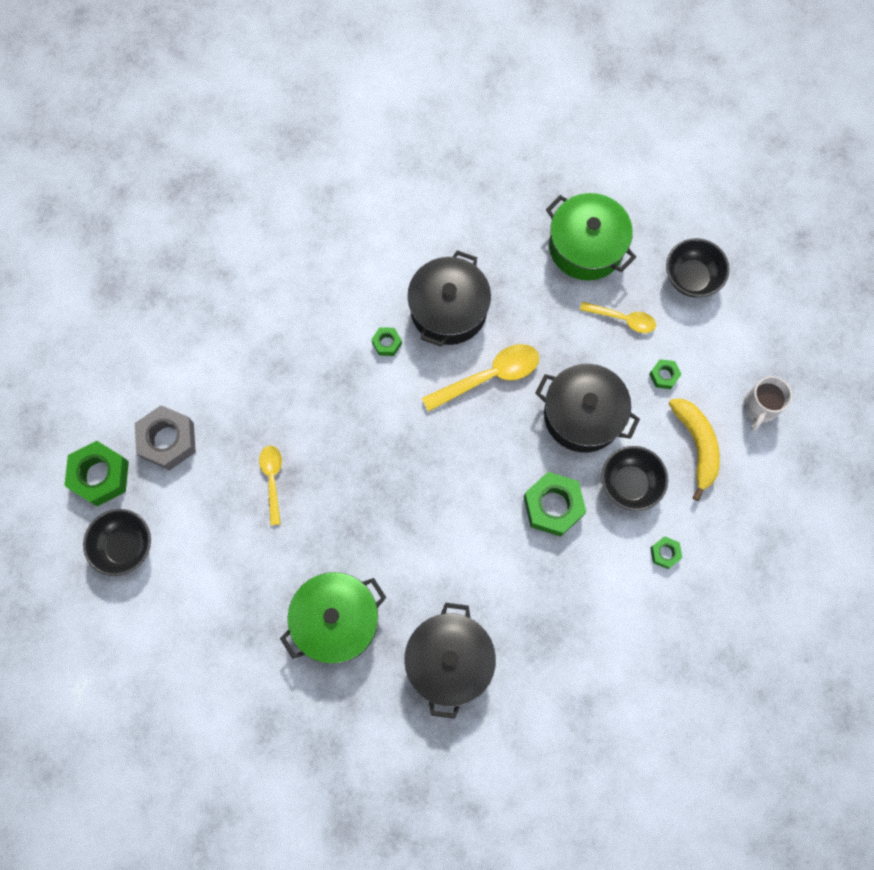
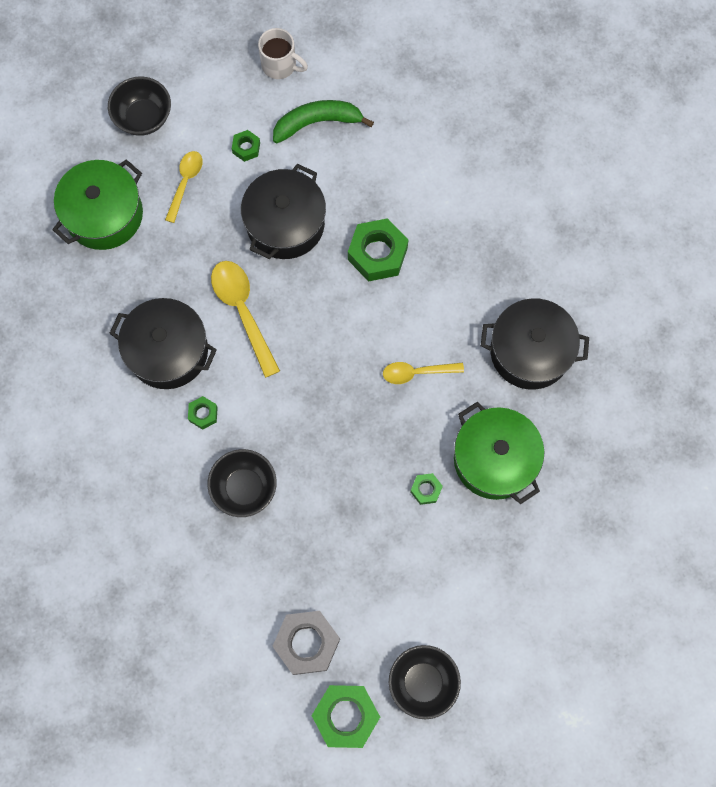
camera: 90 degrees left, 0 degrees up
yellow spoon [259,445,282,525] -> yellow spoon moved to [383,362,464,384]
black bowl [602,446,668,511] -> black bowl moved to [207,449,277,517]
green nut [650,536,682,569] -> green nut moved to [410,473,443,505]
yellow banana [669,399,720,501] -> green banana [273,100,374,144]

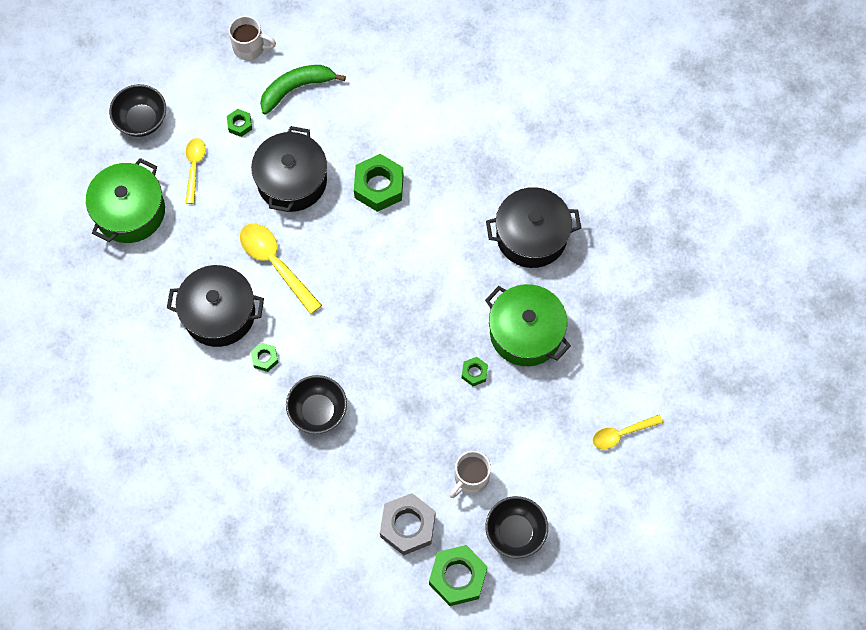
camera: 15 degrees left, 5 degrees down
yellow spoon [383,362,464,384] -> yellow spoon moved to [592,415,663,449]
none -> white mug [450,451,491,498]

